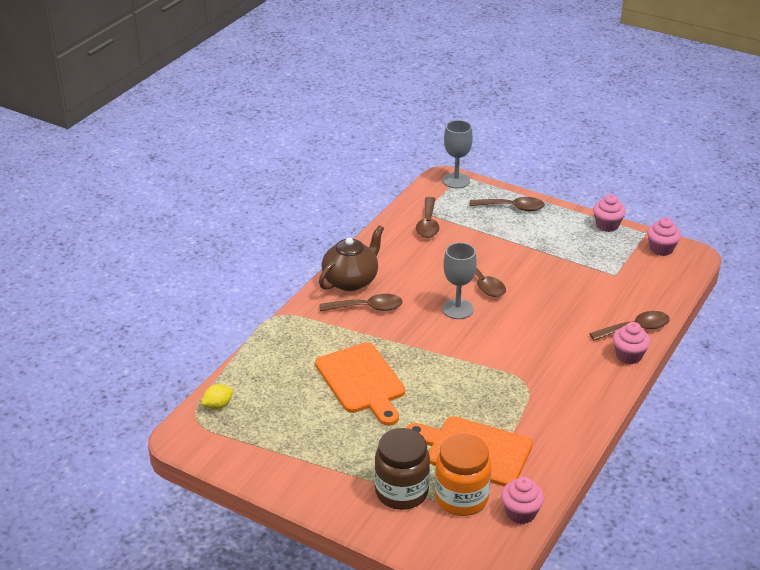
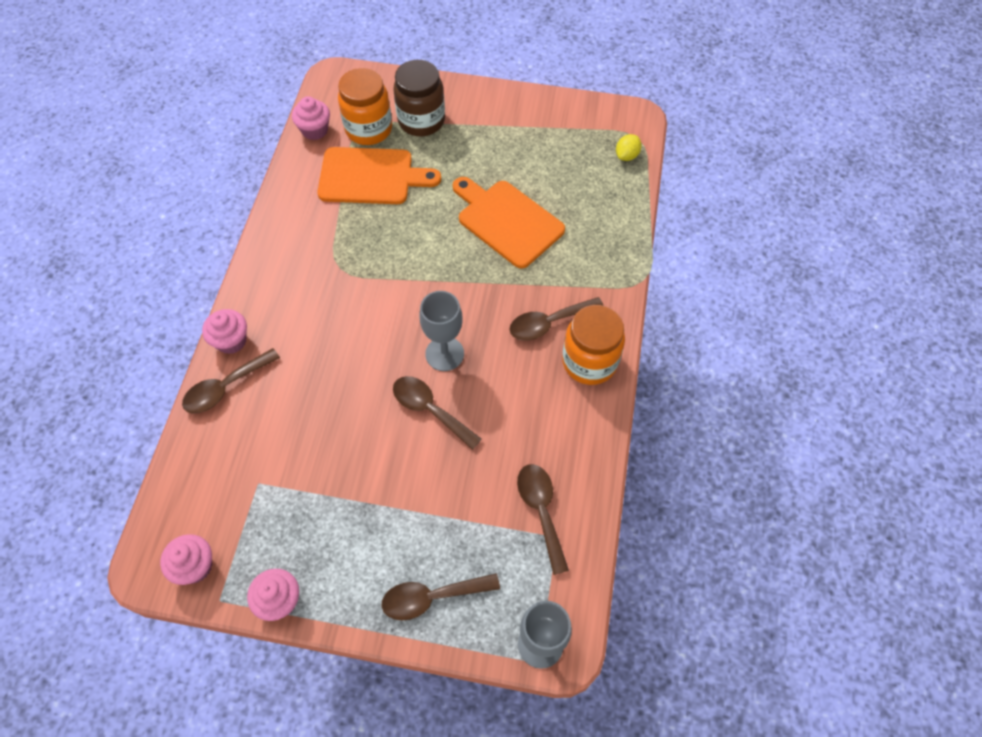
camera: 160 degrees right, 25 degrees up
brown teapot [319,225,384,291] -> orange jar [562,305,625,385]

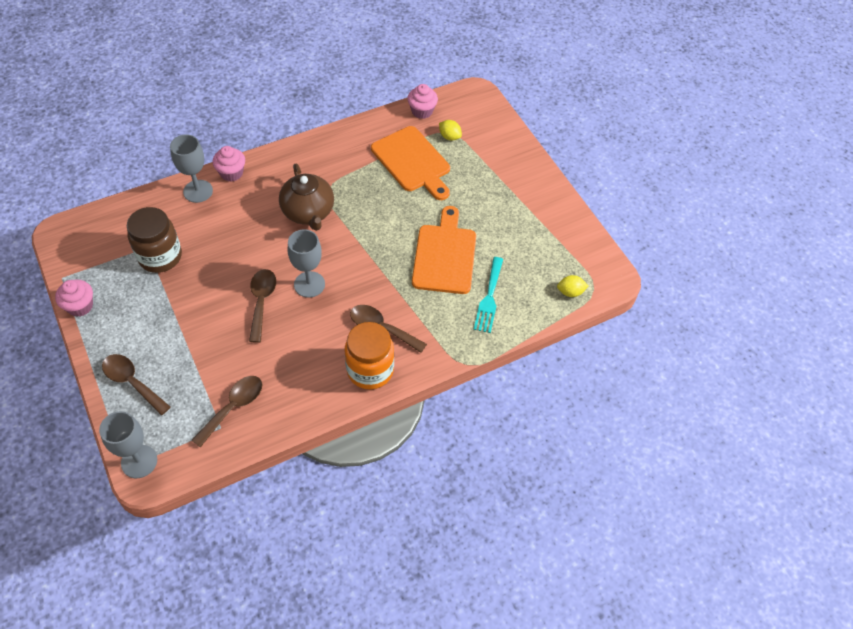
camera: 50 degrees right, 5 degrees down
pink cupcake [160,534,212,585] -> none
brown spoon [182,348,280,413] -> grey goblet [170,134,213,203]
orange jar [338,68,392,145] -> yellow lemon [439,120,462,141]
brown jar [393,60,445,136] -> brown jar moved to [127,207,182,273]
none -> brown teapot [279,164,334,231]
none -> turquoise fork [474,257,503,333]

